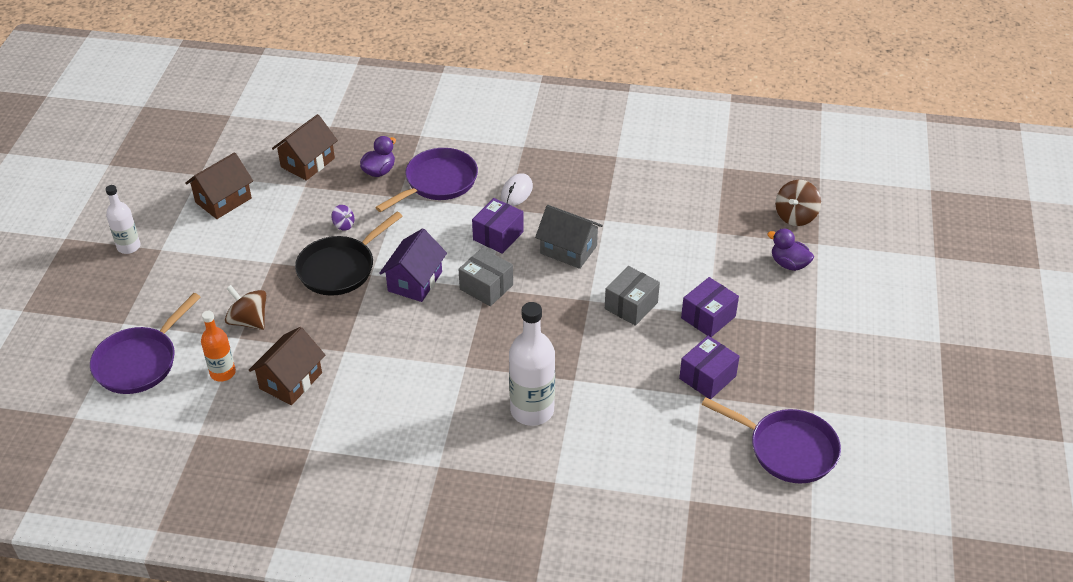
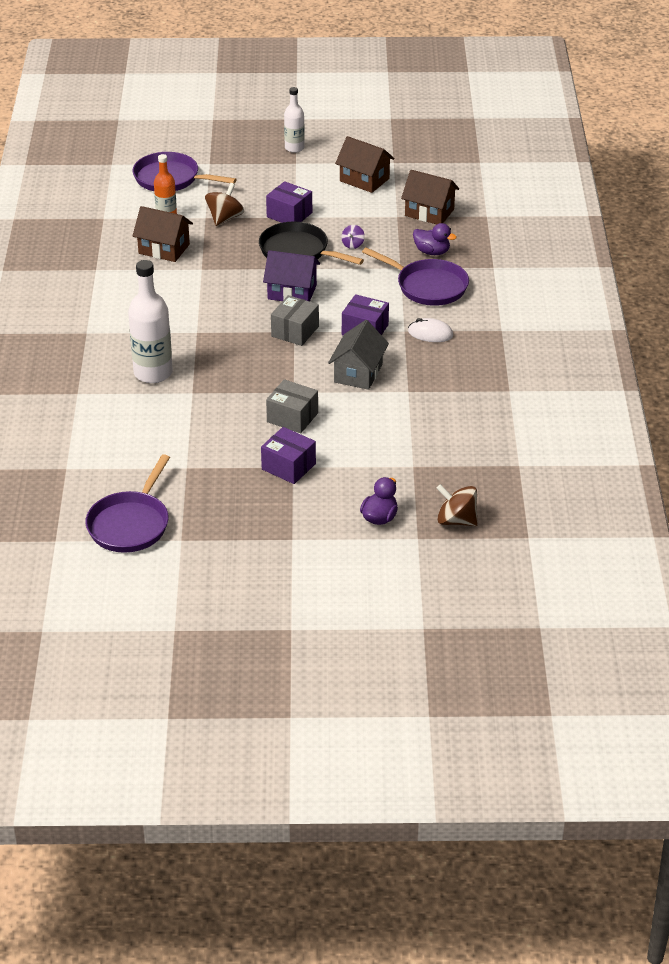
camera: 80 degrees right, 5 degrees down
purple box [679,336,740,399] -> purple box moved to [266,181,312,223]

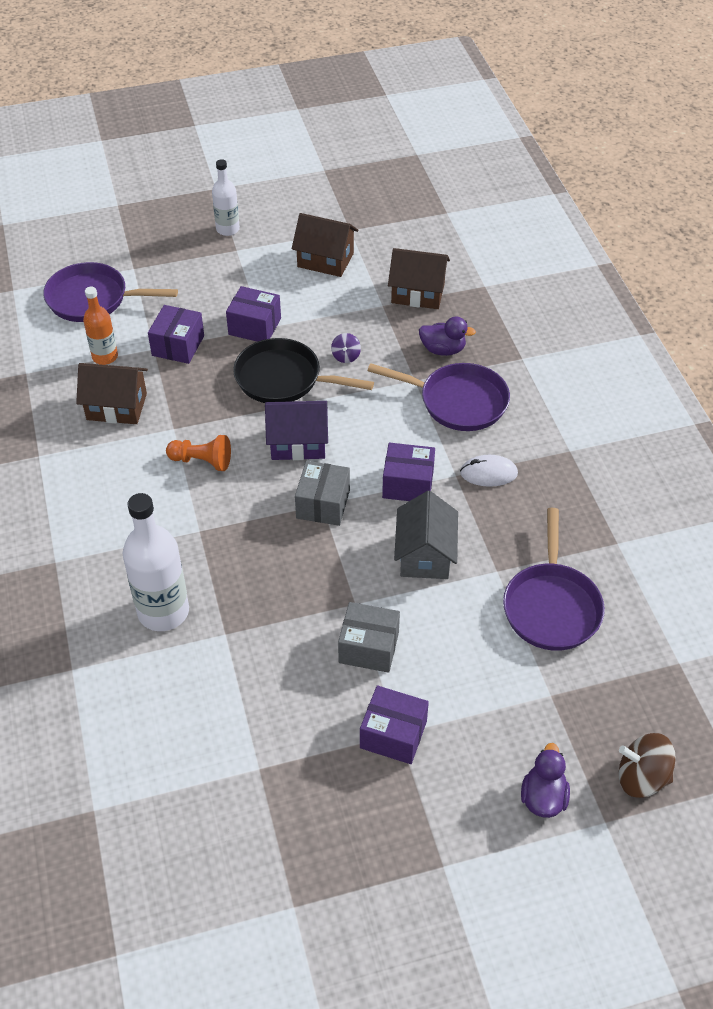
camera: 15 degrees left, 10 degrees up
purple pan [85,454,170,553] -> purple pan moved to [503,508,605,651]
brown spinning top [205,183,244,226] -> purple box [148,305,204,364]
none -> orange pawn [166,435,231,471]

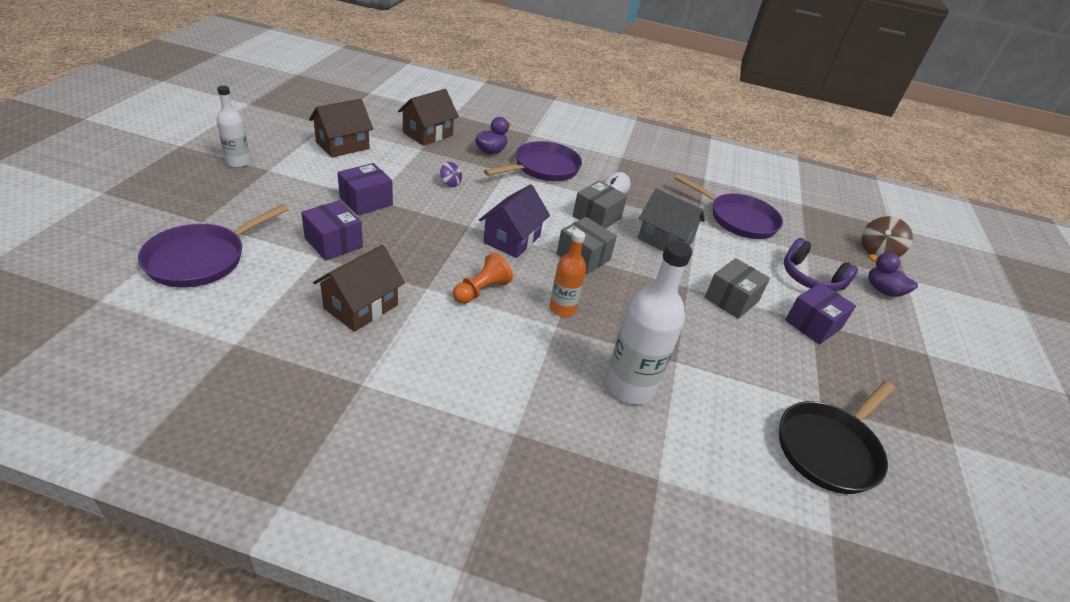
camera: 65 degrees left, 10 degrees down
orange bottle [83,287,118,365] -> orange bottle moved to [550,230,586,317]
black pan [233,338,374,403] -> black pan moved to [779,381,895,494]
purple box [382,443,435,501] -> grey box [573,180,627,229]
none -> purple headphones [784,238,858,291]

